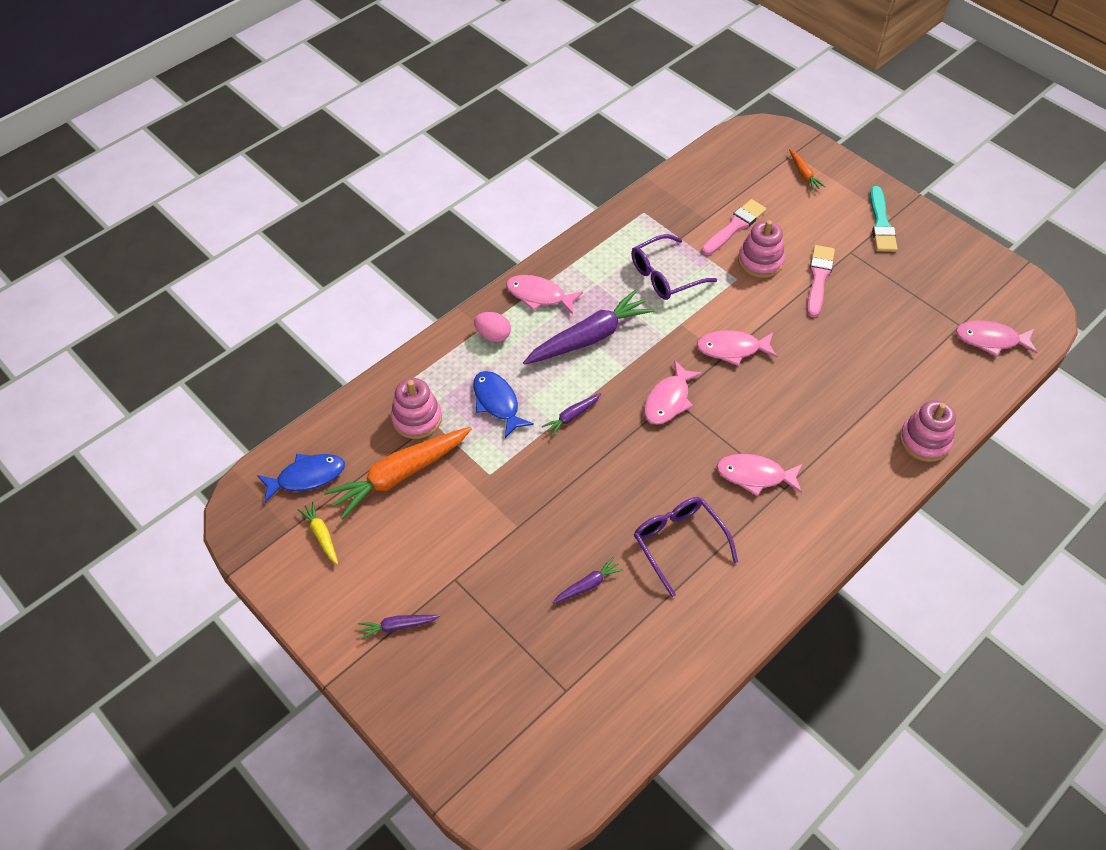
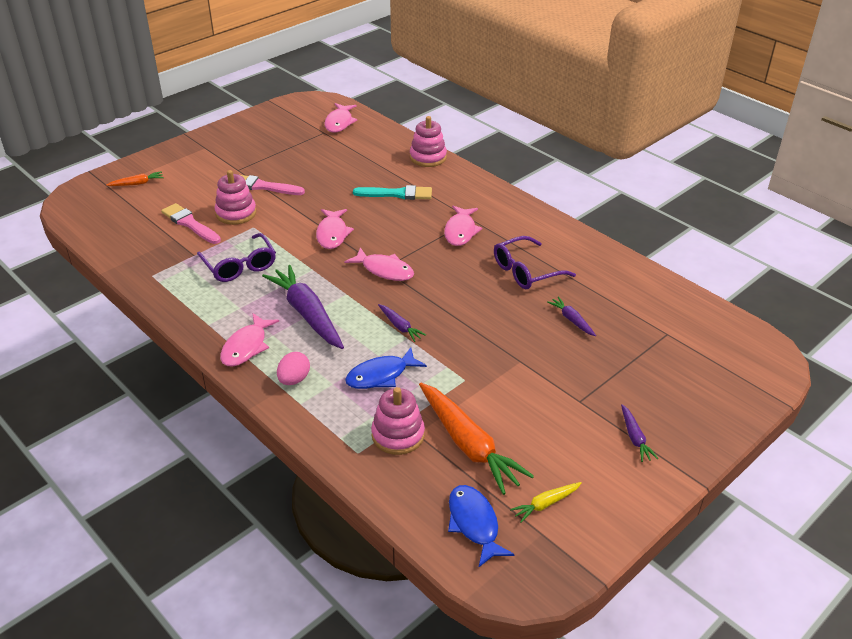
camera: 90 degrees left, 15 degrees down
turquoise brush [870,186,897,252] -> turquoise brush moved to [353,185,432,200]

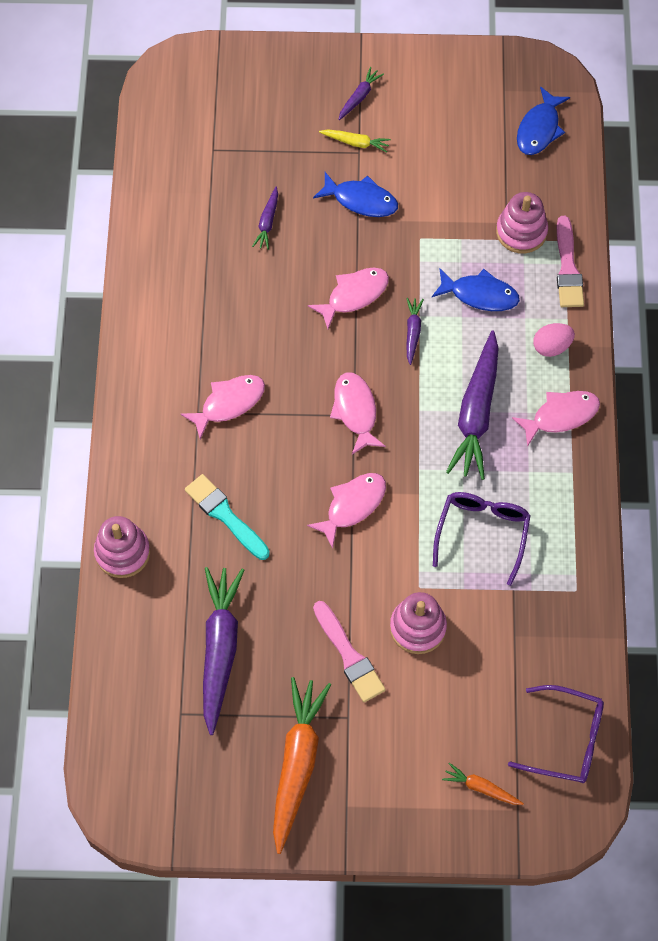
camera: 135 degrees left, 25 degrees up
pink brush [161,203,221,244] -> pink brush moved to [557,216,584,307]
pink fish [325,103,358,133] -> pink fish moved to [308,268,389,329]
orange carrot [419,382,534,495] -> orange carrot moved to [273,677,331,854]
purple glasses [494,236,576,289] -> purple glasses moved to [508,685,604,783]
yellow carrot [510,482,582,523] -> yellow carrot moved to [319,129,391,153]
none -> purple carrot [203,567,244,735]
none -> blue fish [313,172,398,217]

